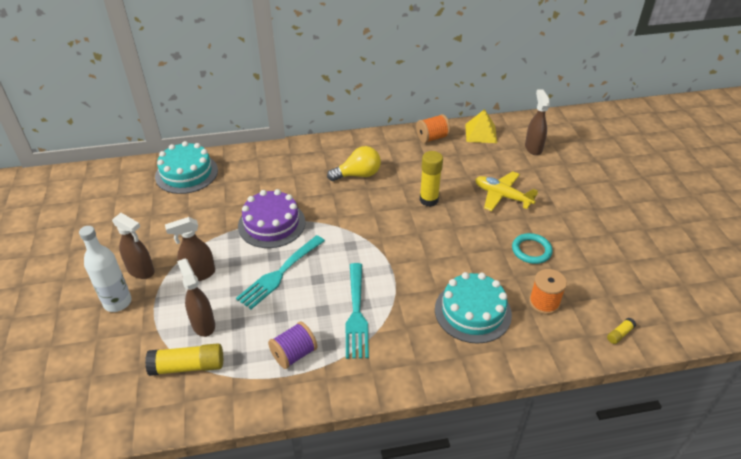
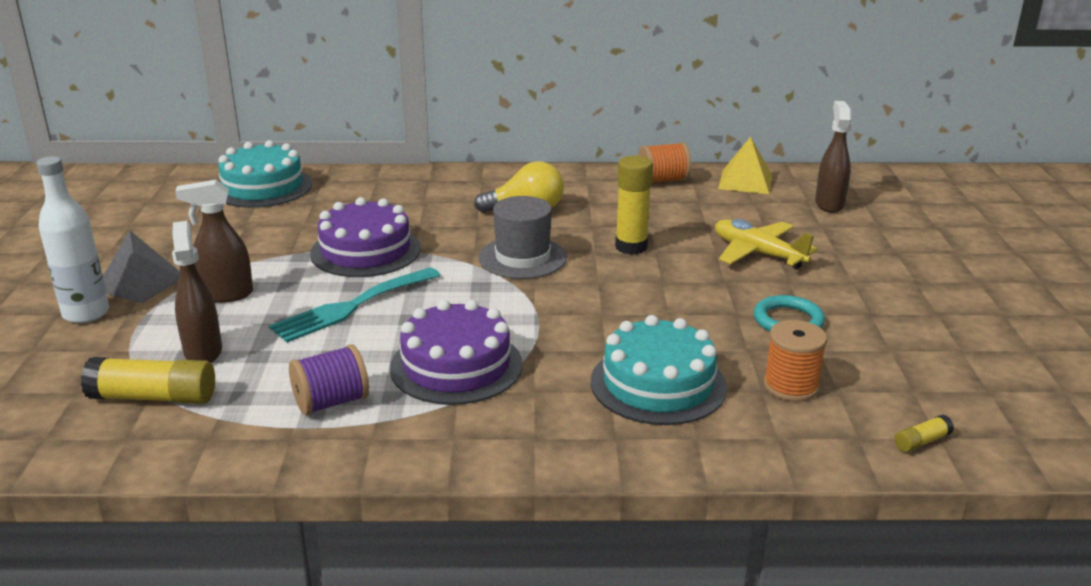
camera: 10 degrees right, 15 degrees down
brown spray bottle [112,213,155,279] -> grey pyramid [103,230,180,303]
turquoise fork [346,263,369,359] -> purple cake [390,300,523,405]
none -> grey hat [478,196,567,279]

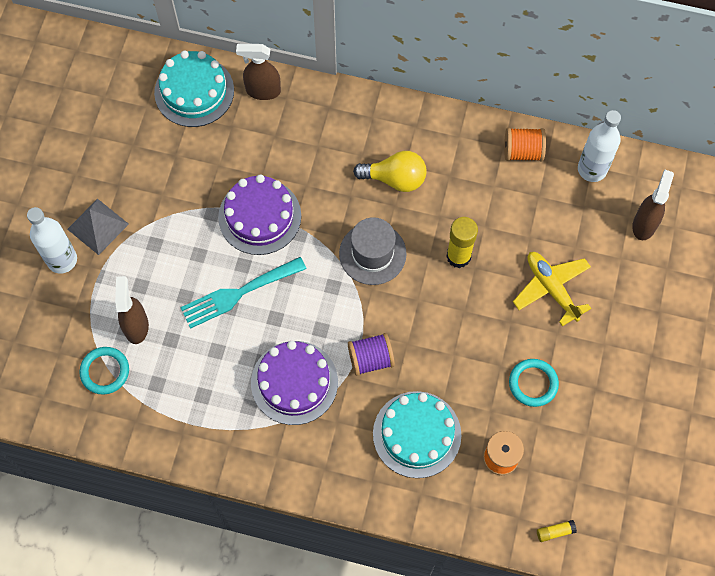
camera: 15 degrees right, 40 degrees up
yellow glue stick [81,357,215,404] -> turquoise ring [79,347,129,394]
brown spray bottle [175,180,253,303] -> brown spray bottle moved to [236,44,281,100]
purple spool [289,344,369,416] -> purple spool moved to [348,333,395,376]
yellow pyramid [718,136,772,194] -> white bottle [578,110,621,182]

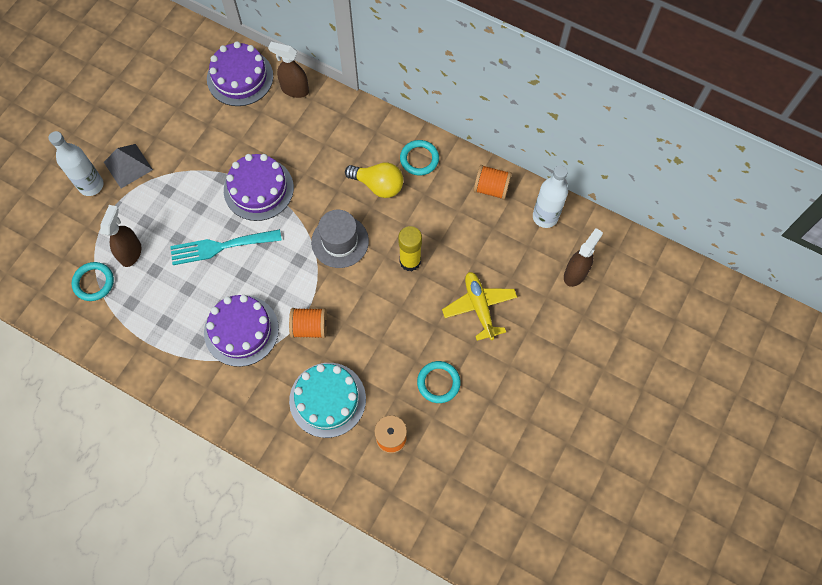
camera: 15 degrees right, 0 degrees up
turquoise cake [154,51,234,127] -> purple cake [207,41,273,106]
purple spool [348,333,395,376] -> orange spool [289,308,327,338]
yellow glue stick [537,520,577,542] -> none
none -> turquoise ring [400,140,439,175]

